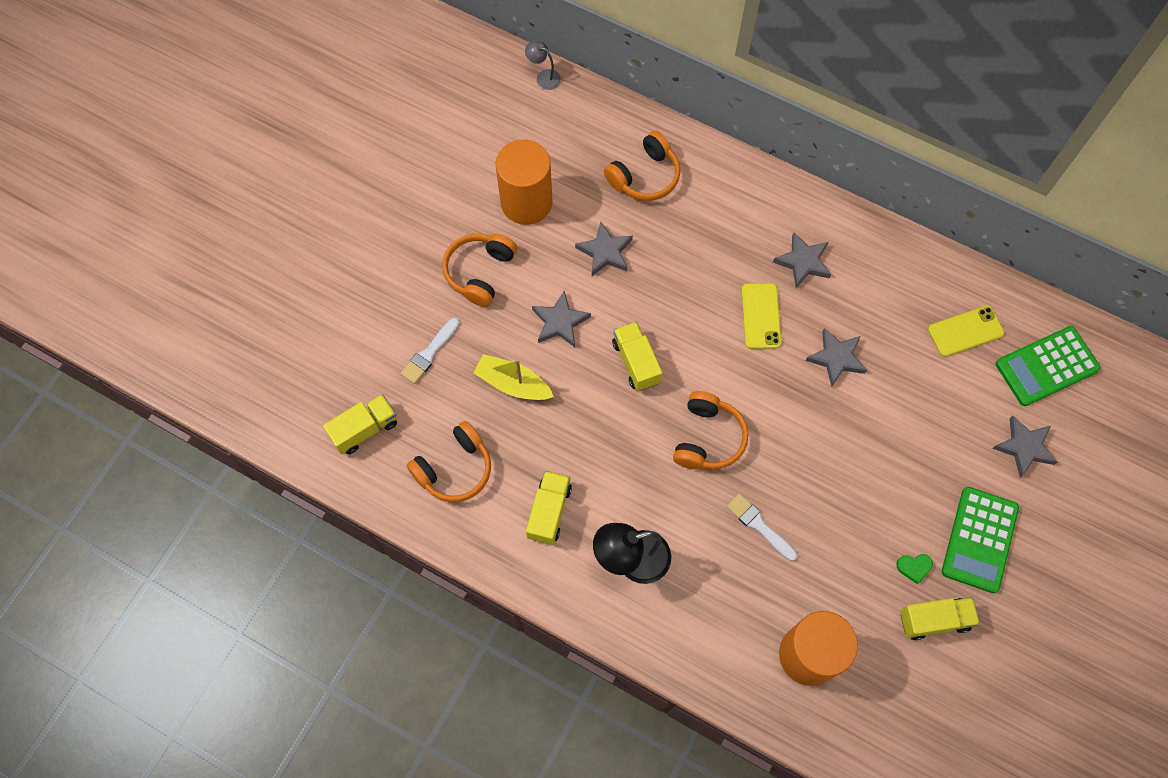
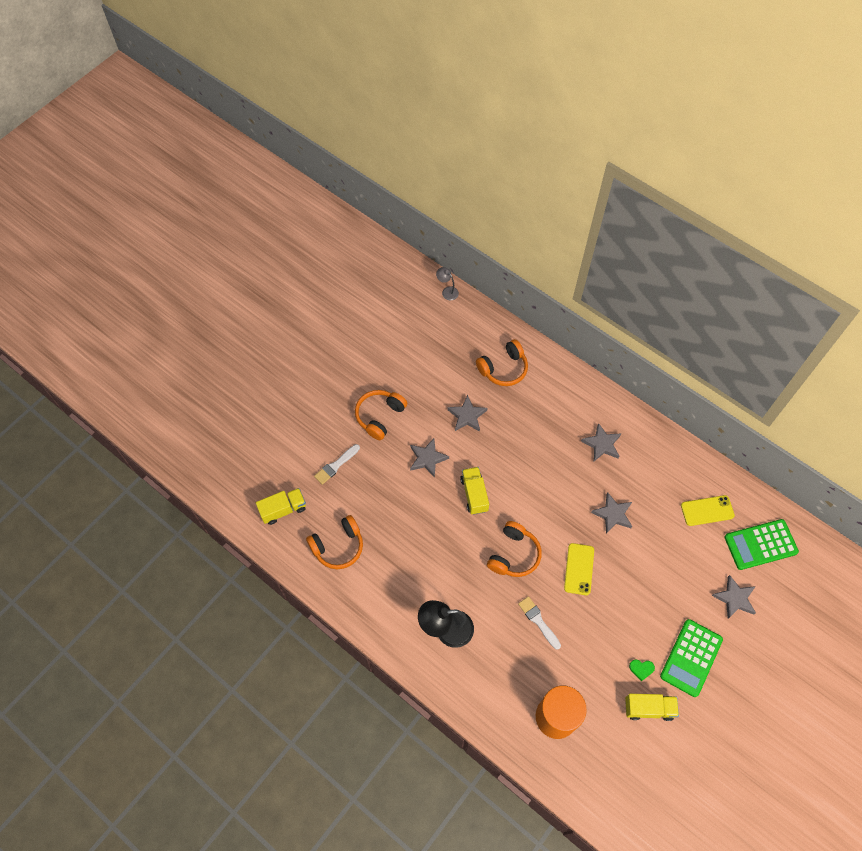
camera: 10 degrees right, 5 degrees down
yellow boat [473,354,554,400] -> none
orange cylinder [496,139,553,225] -> none
yellow truck [526,471,572,545] -> none
yellow phone [742,283,782,349] -> yellow phone moved to [564,543,594,595]

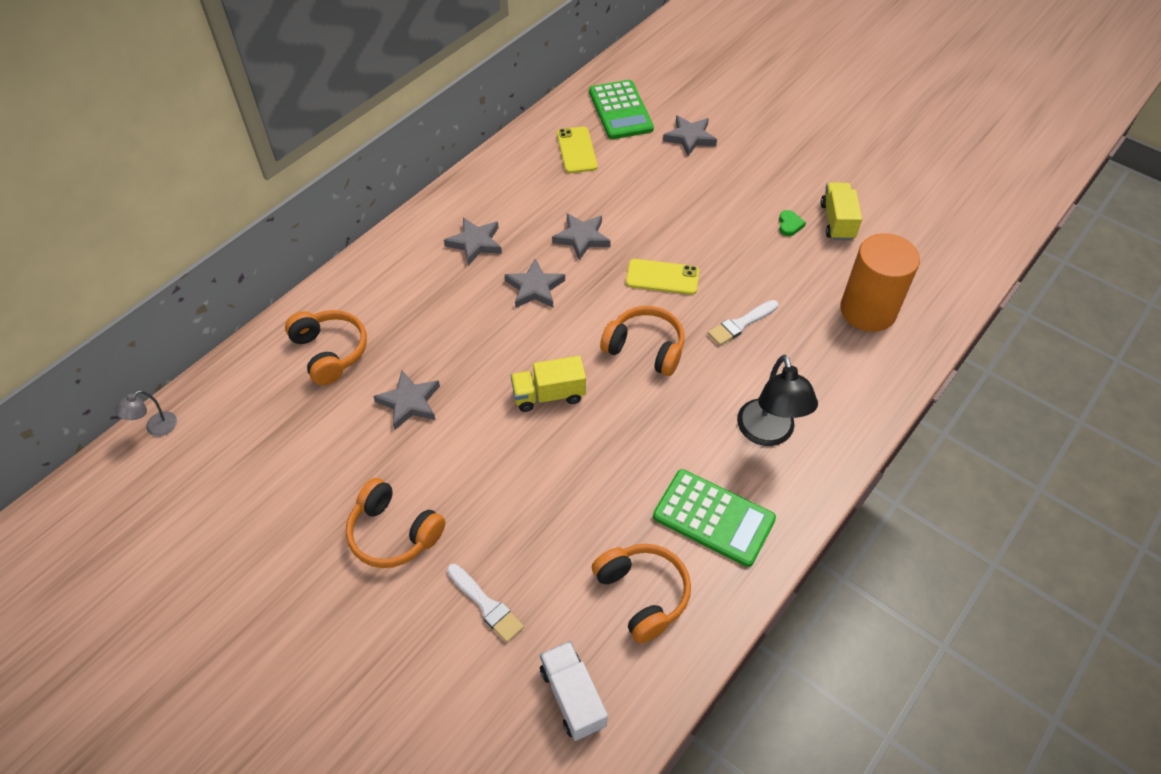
camera: 90 degrees left, 10 degrees down
yellow truck [256,488,306,525] -> white truck [540,641,608,741]
grey star [410,438,449,478] -> grey star moved to [505,259,565,308]
green calculator [660,619,723,697] -> green calculator moved to [653,469,776,567]

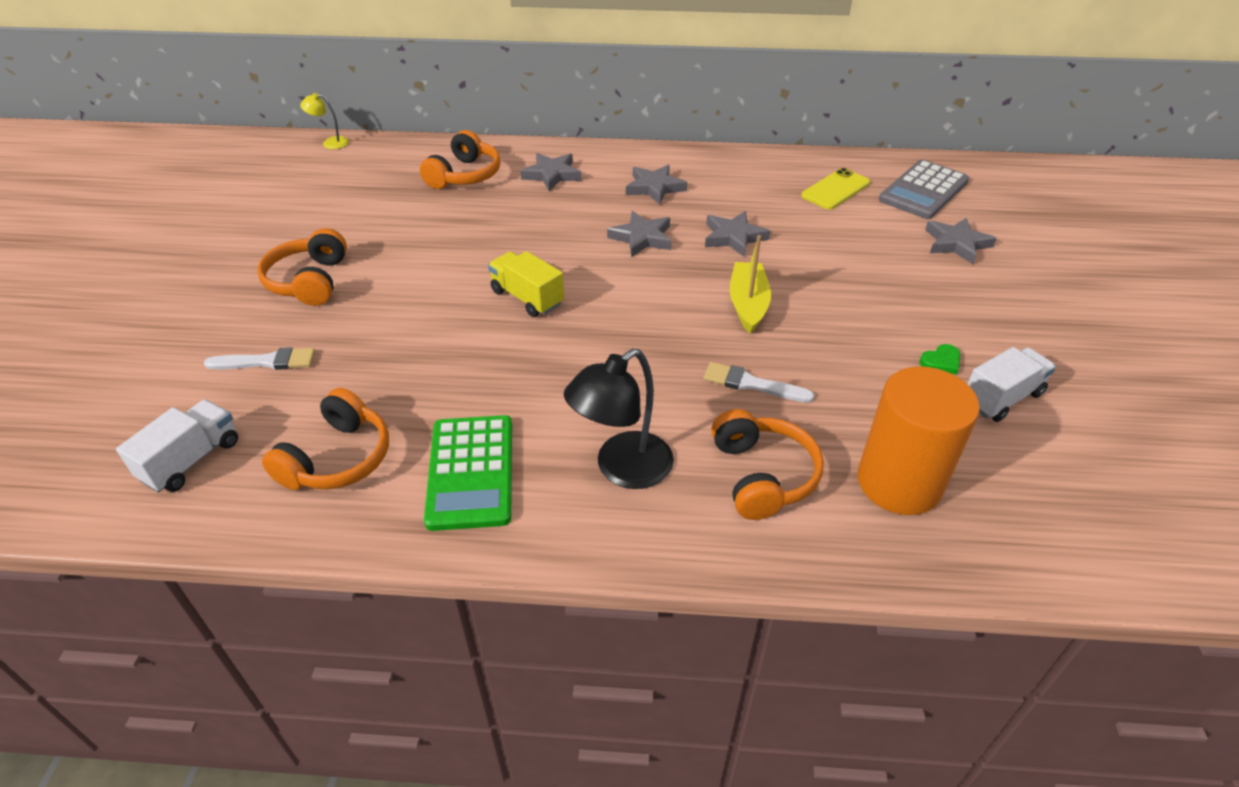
camera: 55 degrees right, 10 degrees down
grey lamp [115,390,177,436] -> yellow lamp [300,93,349,149]
grey star [373,370,440,430] -> grey star moved to [520,153,582,191]
white brush [447,564,524,643] -> white brush turned 105 degrees counterclockwise [204,347,315,370]
green calculator [589,80,654,139] -> grey calculator [879,160,969,219]
orange headphones [600,306,684,376] -> orange headphones moved to [711,409,824,520]
yellow phone [626,259,699,295] -> yellow boat [730,235,771,333]
yellow truck [821,182,862,240] -> white truck [968,347,1056,422]

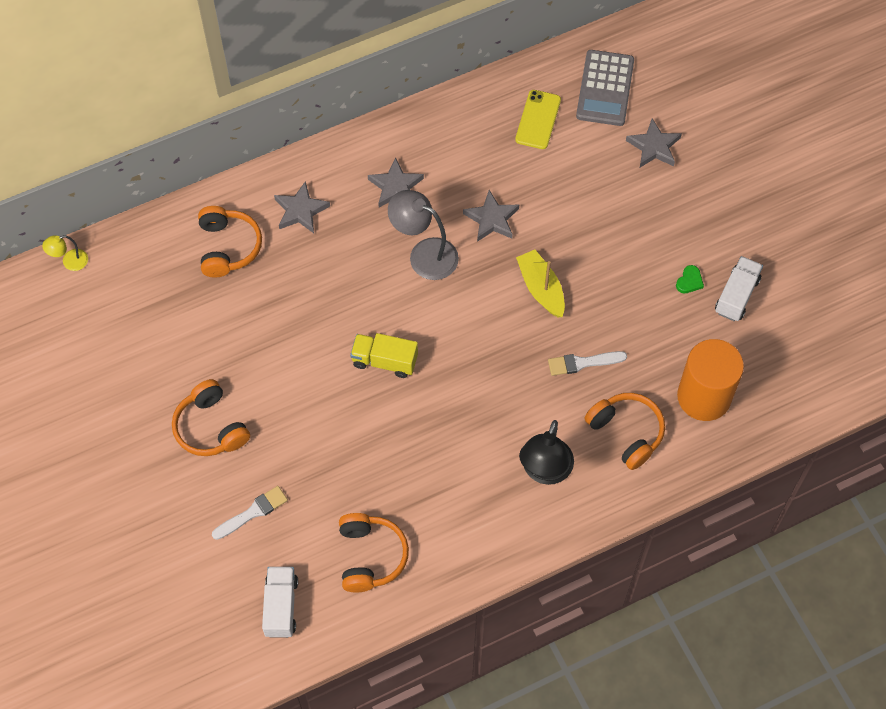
camera: 30 degrees left, 20 degrees up
green calculator [424,415,512,531] -> none
grey star [607,211,672,257] -> grey lamp [388,190,459,280]

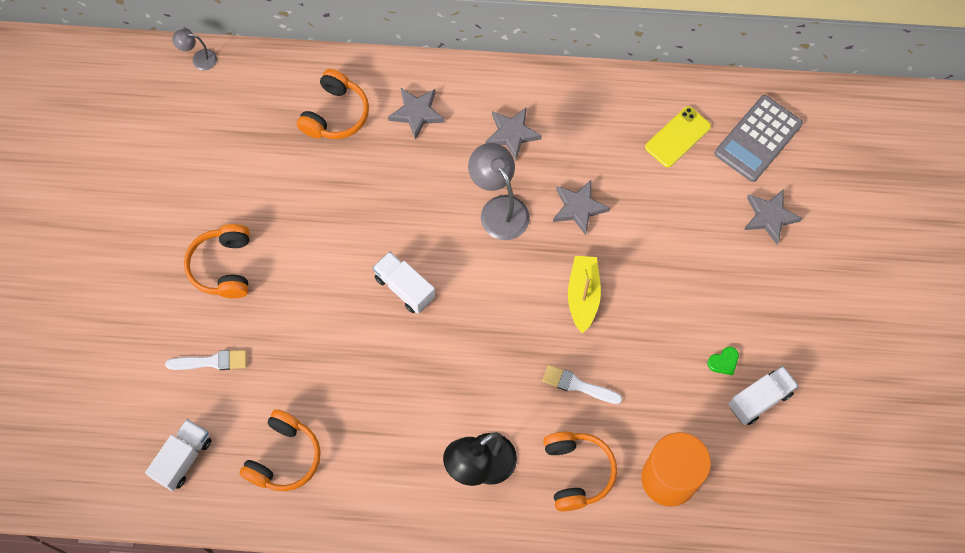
camera: 30 degrees right, 5 degrees up
yellow lamp [42,235,88,271] -> grey lamp [172,29,217,70]
yellow truck [350,333,418,378] -> white truck [373,251,435,314]

